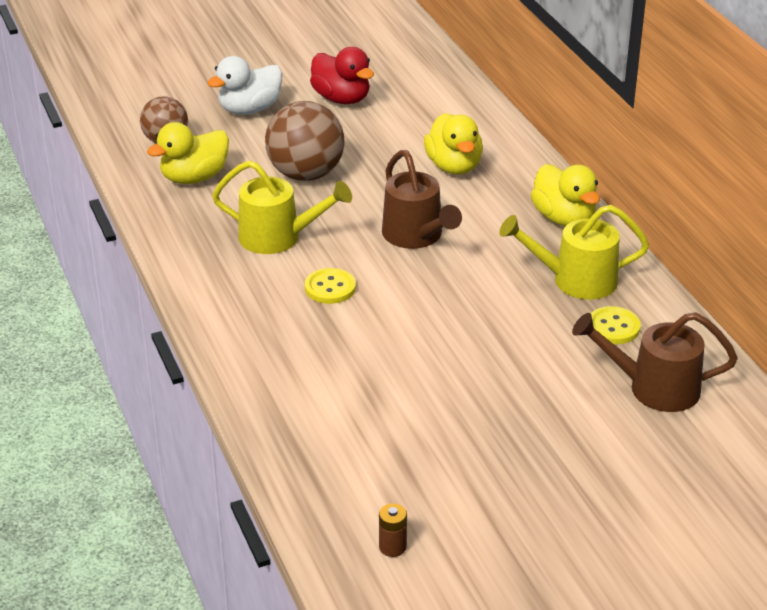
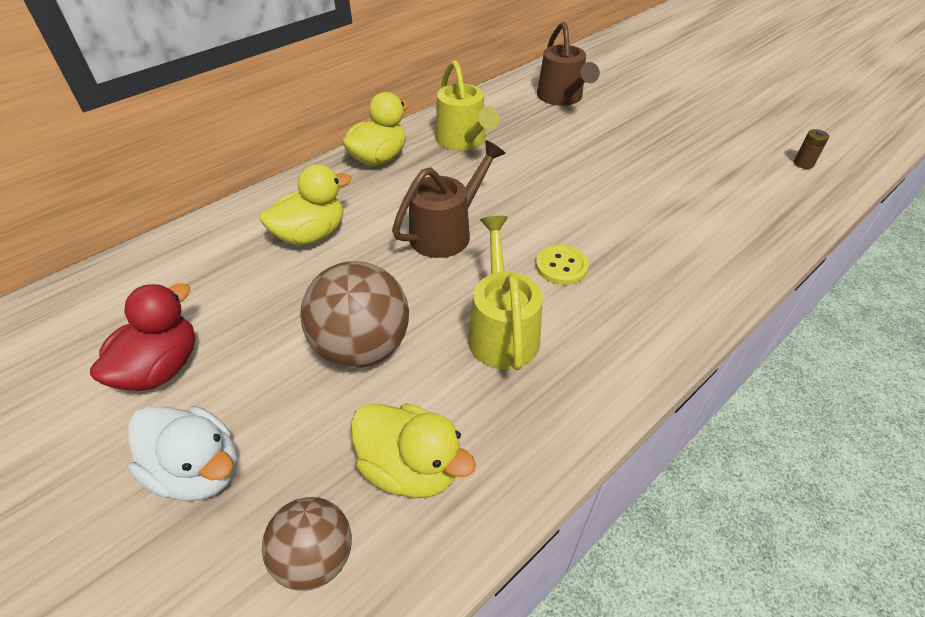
camera: 110 degrees left, 10 degrees up
yellow button [591,306,641,344] -> none

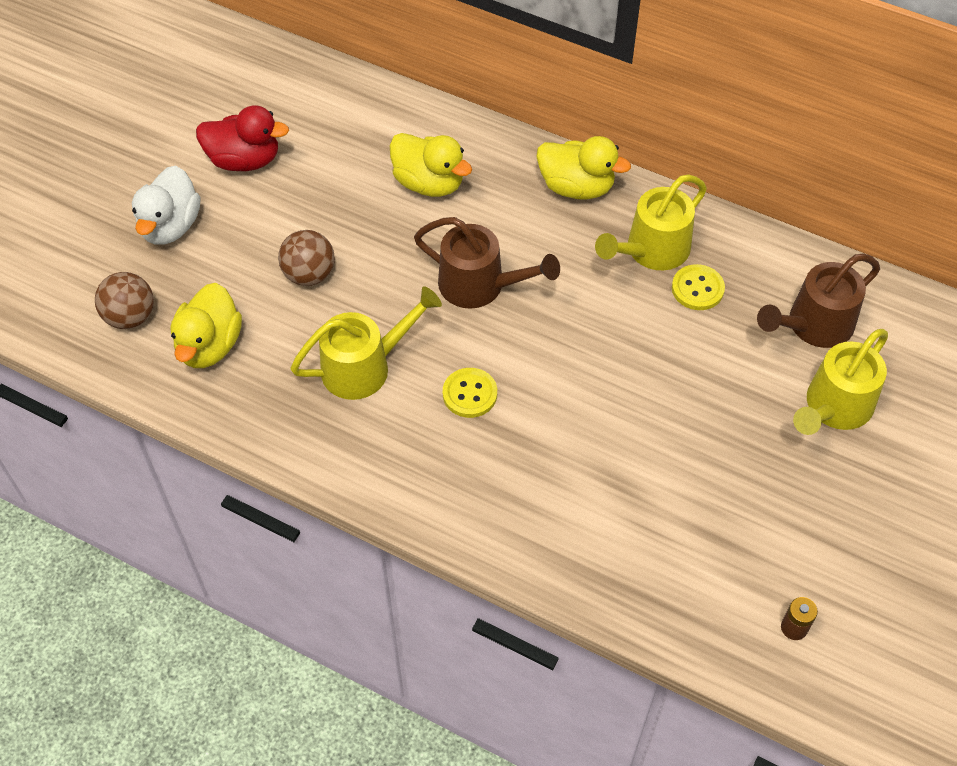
camera: 70 degrees right, 10 degrees up
brown ball [300,261,409,368] -> brown ball [278,230,335,286], size x0.63
none -> yellow button [672,264,725,310]
none -> yellow watering can [793,329,888,435]

